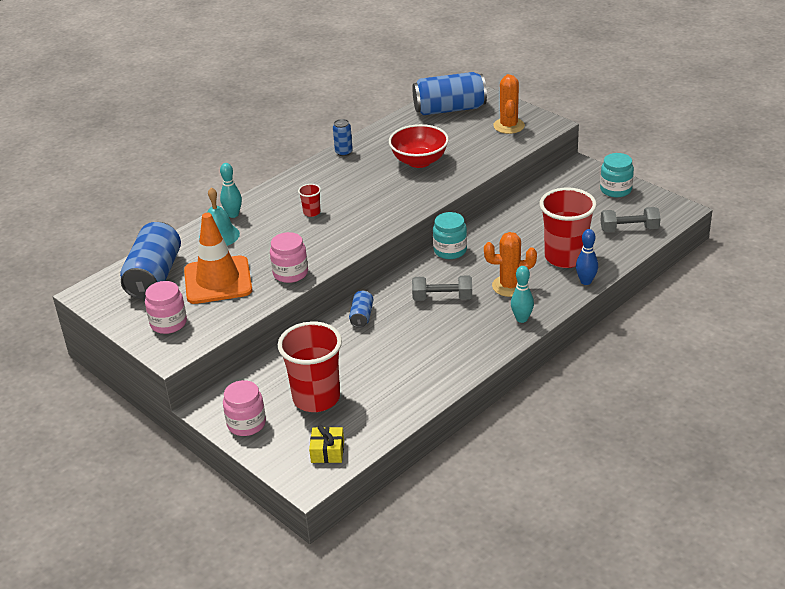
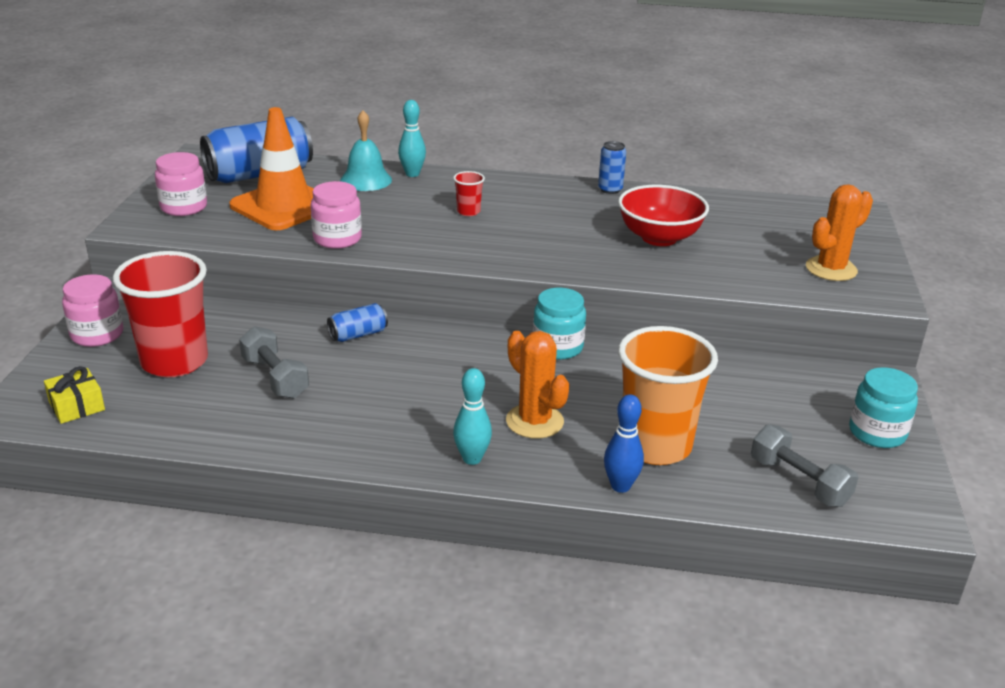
camera: 50 degrees right, 5 degrees down
blue can [412,72,487,115] -> none
grey dumbbell [412,275,472,301] -> grey dumbbell moved to [239,326,309,399]
red cup [539,188,597,268] -> orange cup [618,326,718,465]

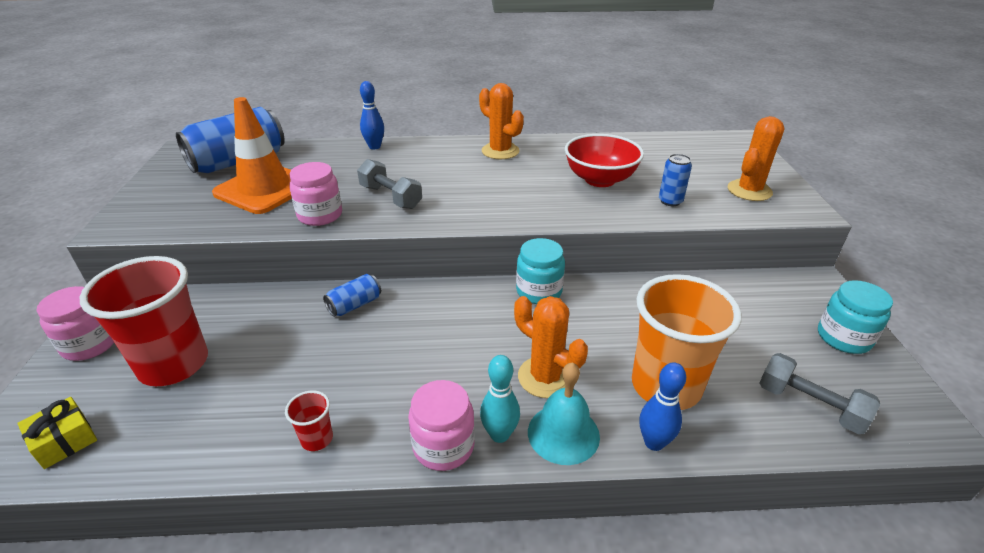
camera: 10 degrees left, 5 degrees up
pink jar [155,152,207,216] -> pink jar moved to [408,380,475,471]
grey dumbbell [239,326,309,399] -> grey dumbbell moved to [357,159,422,209]
turquoise bell [340,110,392,191] -> turquoise bell moved to [528,362,600,465]
turquoise bowling pin [398,100,426,177] -> blue bowling pin [360,81,384,149]
red cup [453,171,485,216] -> red cup moved to [285,390,333,451]
blue can [598,141,626,194] -> blue can moved to [659,154,692,206]
none -> orange cactus [479,83,524,159]

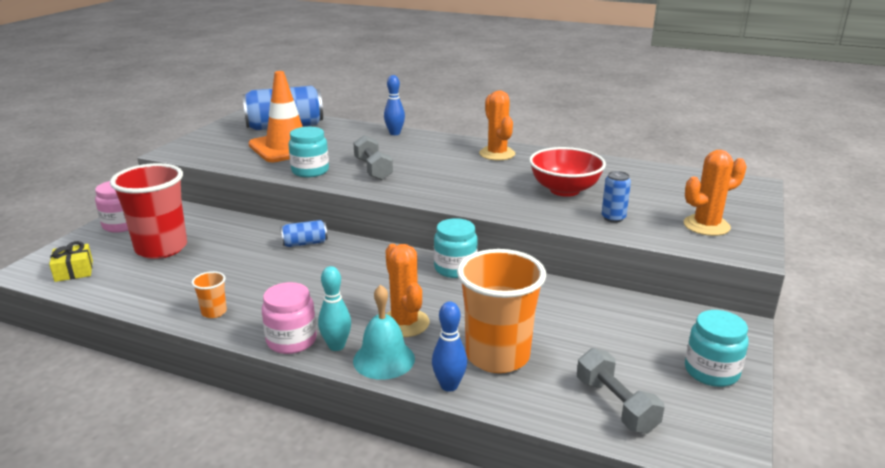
camera: 25 degrees right, 10 degrees down
red cup [285,390,333,451] -> orange cup [192,271,227,318]
pink jar [289,162,342,226] -> turquoise jar [288,127,329,177]

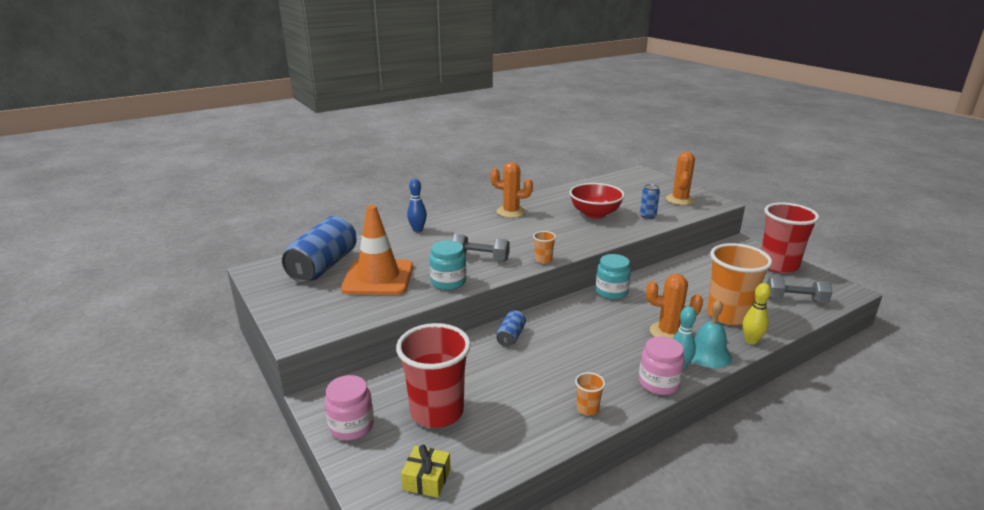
camera: 55 degrees left, 0 degrees up
blue bowling pin [432,301,467,392] -> yellow bowling pin [743,283,771,345]
turquoise jar [685,310,749,387] -> red cup [761,203,819,273]
none -> orange cup [533,231,556,264]

